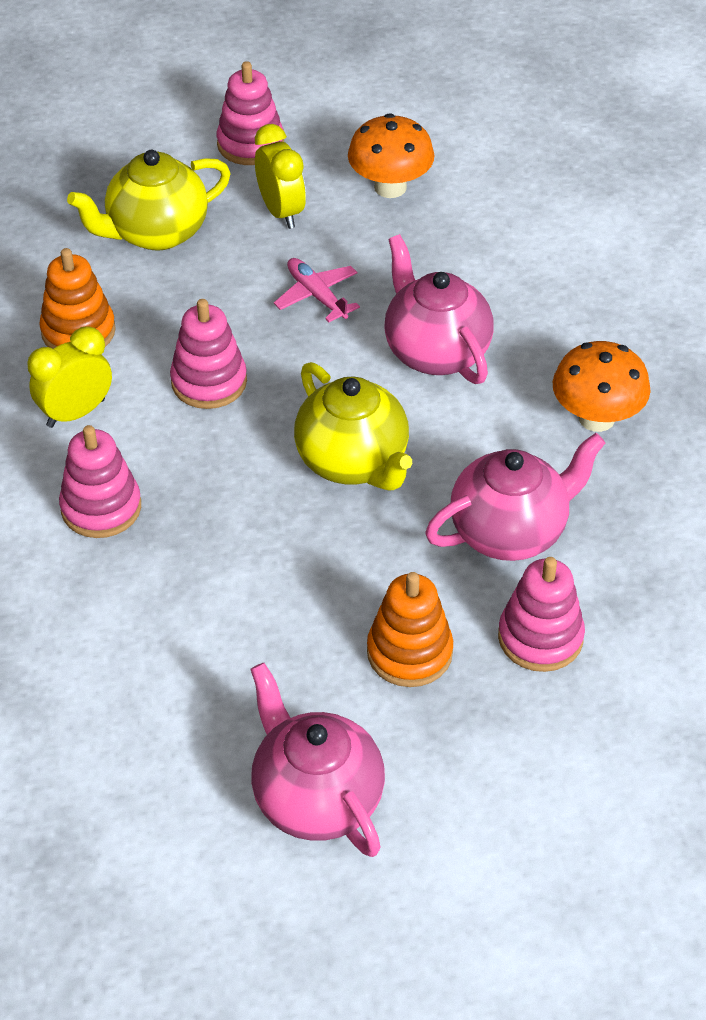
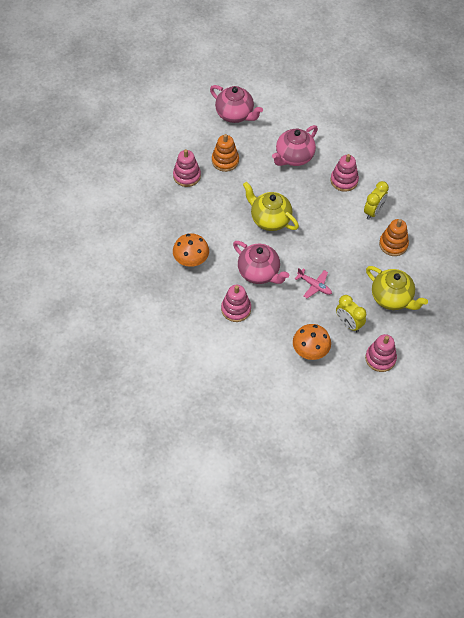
camera: 160 degrees right, 10 degrees up
yellow teapot [67,150,231,250] -> yellow teapot turned 90 degrees clockwise [366,266,428,310]
pink stacking toy [170,299,247,409] -> pink stacking toy moved to [221,285,251,322]
pink teapot [425,433,605,561] -> pink teapot moved to [272,125,318,166]

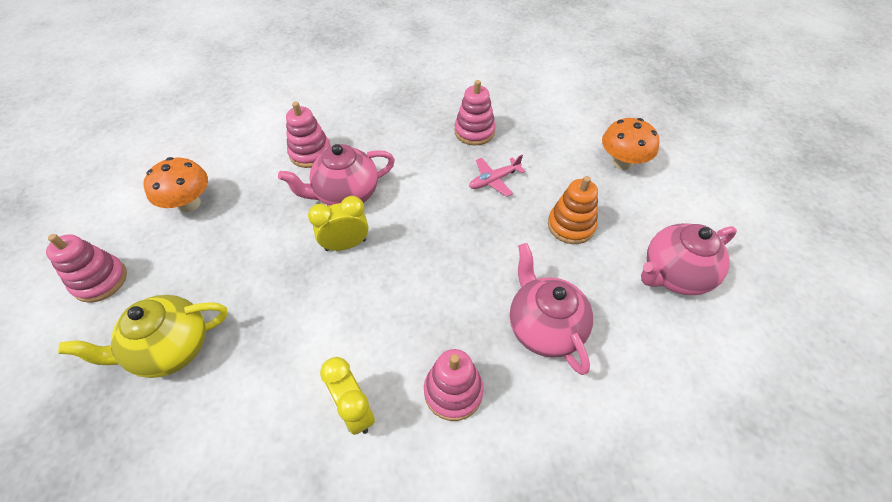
camera: 115 degrees right, 5 degrees down
pink stacking toy [173,149,201,187] -> pink stacking toy moved to [454,80,496,145]
orange mushroom [173,233,209,267] -> orange mushroom moved to [602,118,660,170]
yellow teapot [243,182,299,231] -> none
pink plane [295,268,332,298] -> pink plane moved to [469,155,526,197]
yellow clock [336,295,366,332] -> yellow clock moved to [308,196,369,251]
orange stacking toy [379,219,409,256] -> none

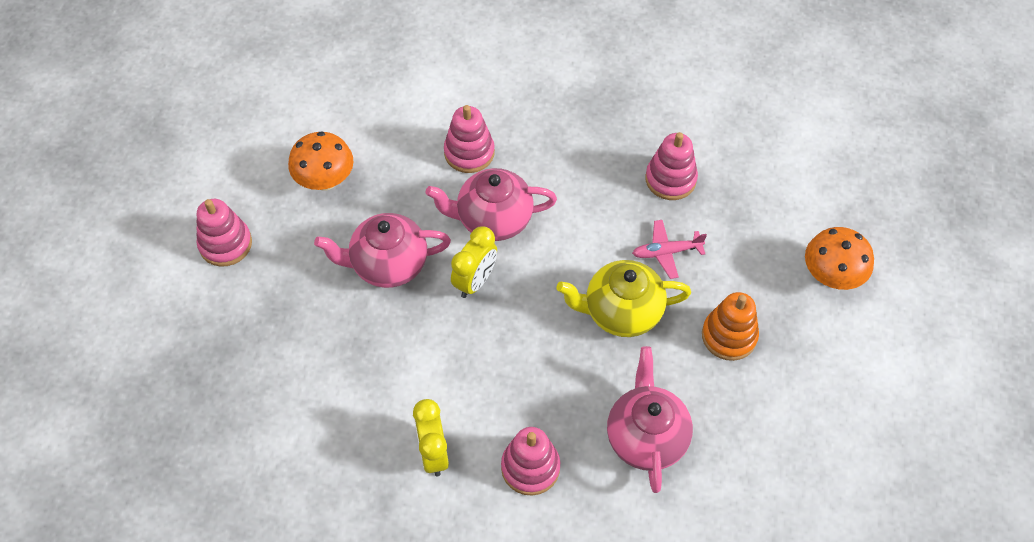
camera: 20 degrees right, 5 degrees up
yellow teapot [58,295,228,378] -> yellow teapot moved to [556,260,691,337]
yellow clock [308,196,369,251] -> yellow clock turned 120 degrees clockwise [451,226,497,298]
pink teapot [641,223,737,295] -> pink teapot moved to [314,213,451,288]

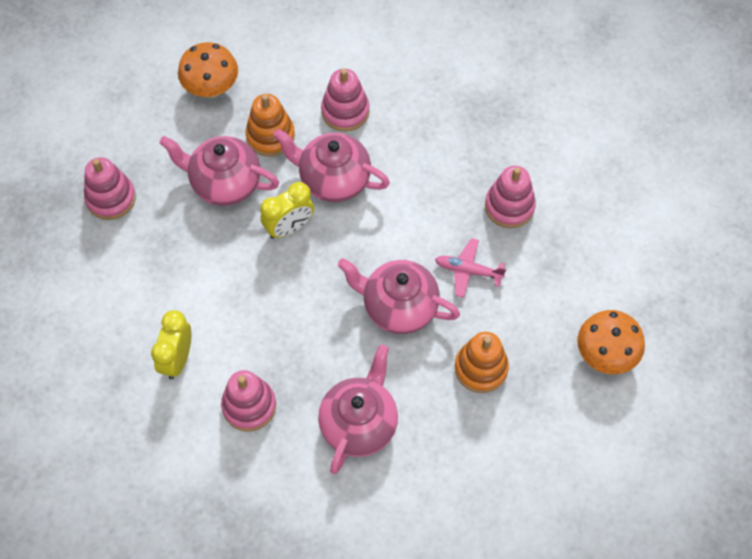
camera: 25 degrees right, 5 degrees up
pink stacking toy [196,199,252,267] -> pink stacking toy moved to [84,157,136,220]
yellow teapot [556,260,691,337] -> pink teapot [338,258,460,334]
none -> orange stacking toy [246,94,295,157]

